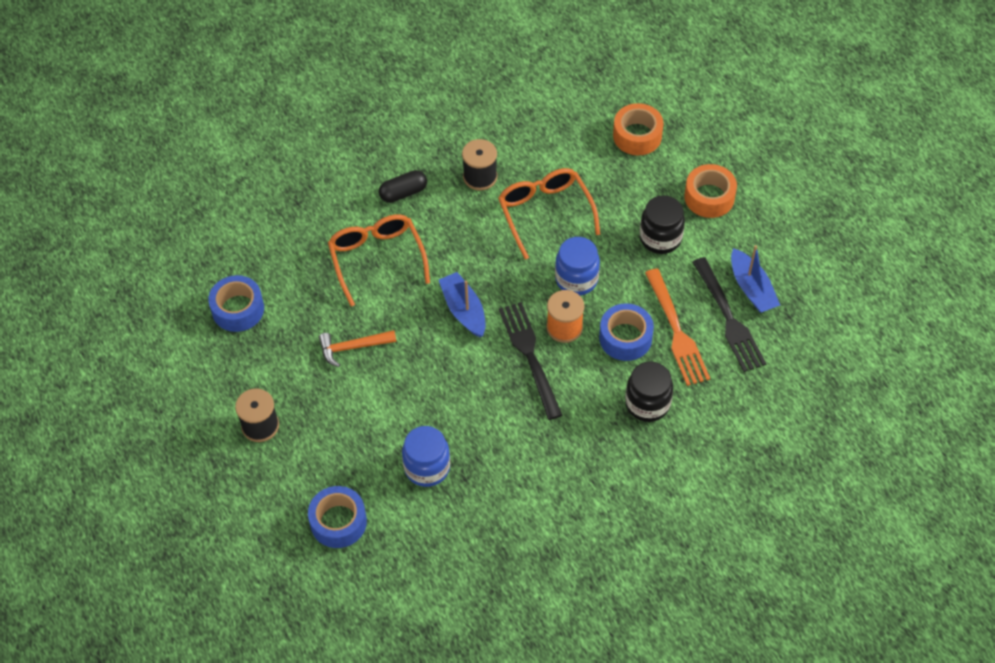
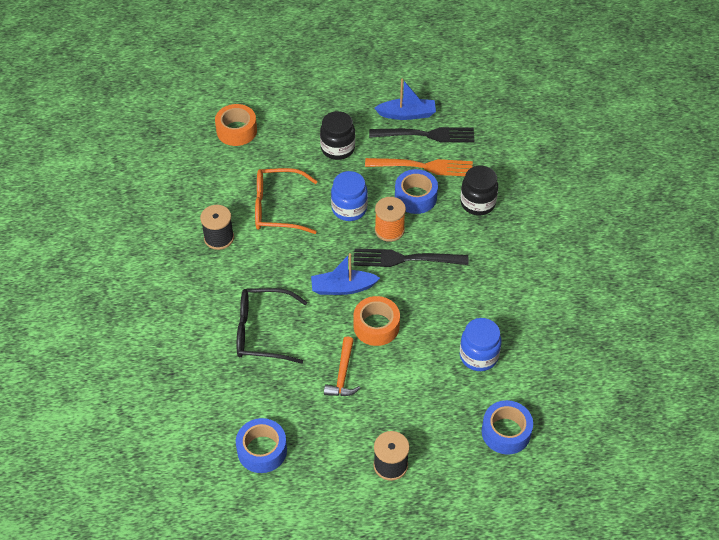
camera: 70 degrees left, 5 degrees down
orange glasses [328,214,430,306] -> black glasses [237,288,307,364]
black capsule [379,170,427,203] -> none
orange tape [684,164,737,218] -> orange tape moved to [354,296,400,346]

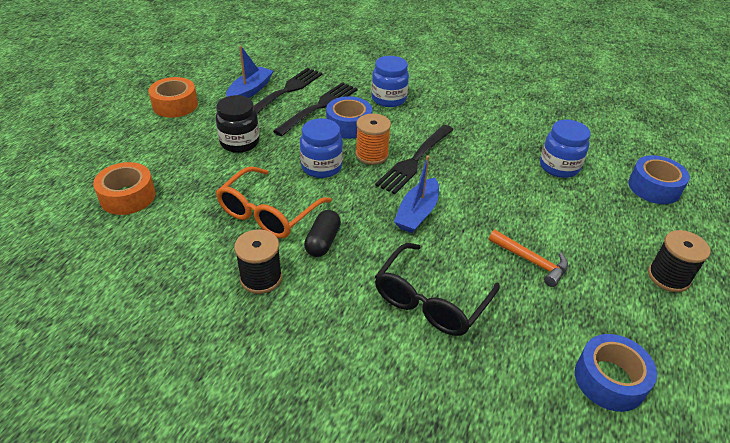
camera: 60 degrees left, 10 degrees down
orange tape [354,296,400,346] -> orange tape moved to [148,77,198,118]
orange fork [365,158,473,176] -> black fork [273,82,357,136]
black jar [460,166,498,215] -> blue jar [371,56,409,107]
none -> black capsule [304,210,341,257]

